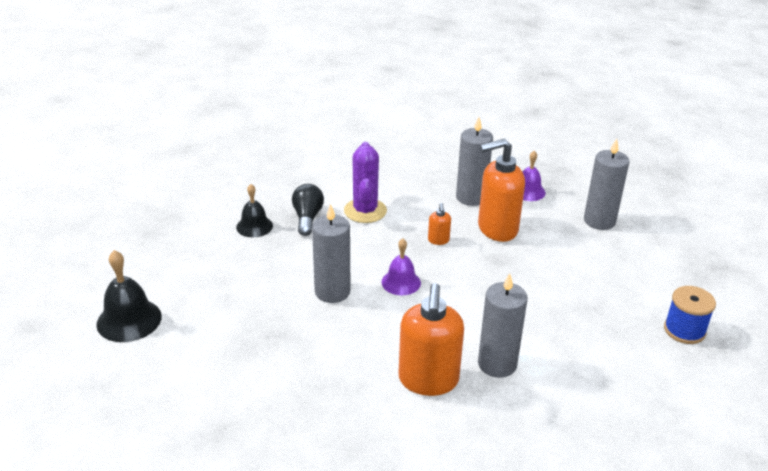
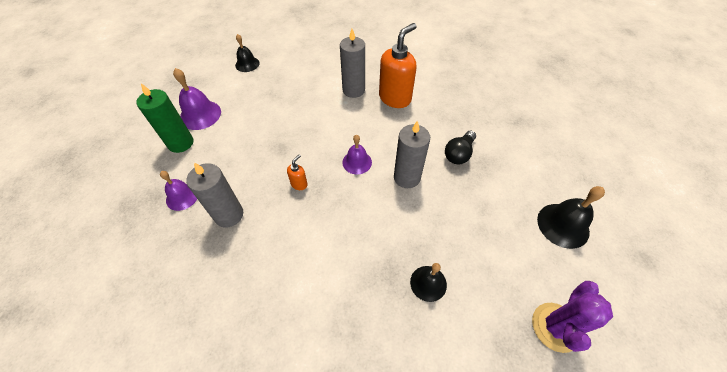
camera: 145 degrees left, 20 degrees up
black light bulb [292,184,324,236] -> black light bulb moved to [445,131,476,164]
purple cactus [344,142,387,223] -> purple cactus moved to [532,281,613,353]
orange soap dispenser [478,139,525,242] -> none
grey candle [584,139,629,230] -> green candle [136,83,193,153]
blue spool [664,286,716,344] -> black bell [235,34,260,72]
none -> purple bell [173,68,221,130]

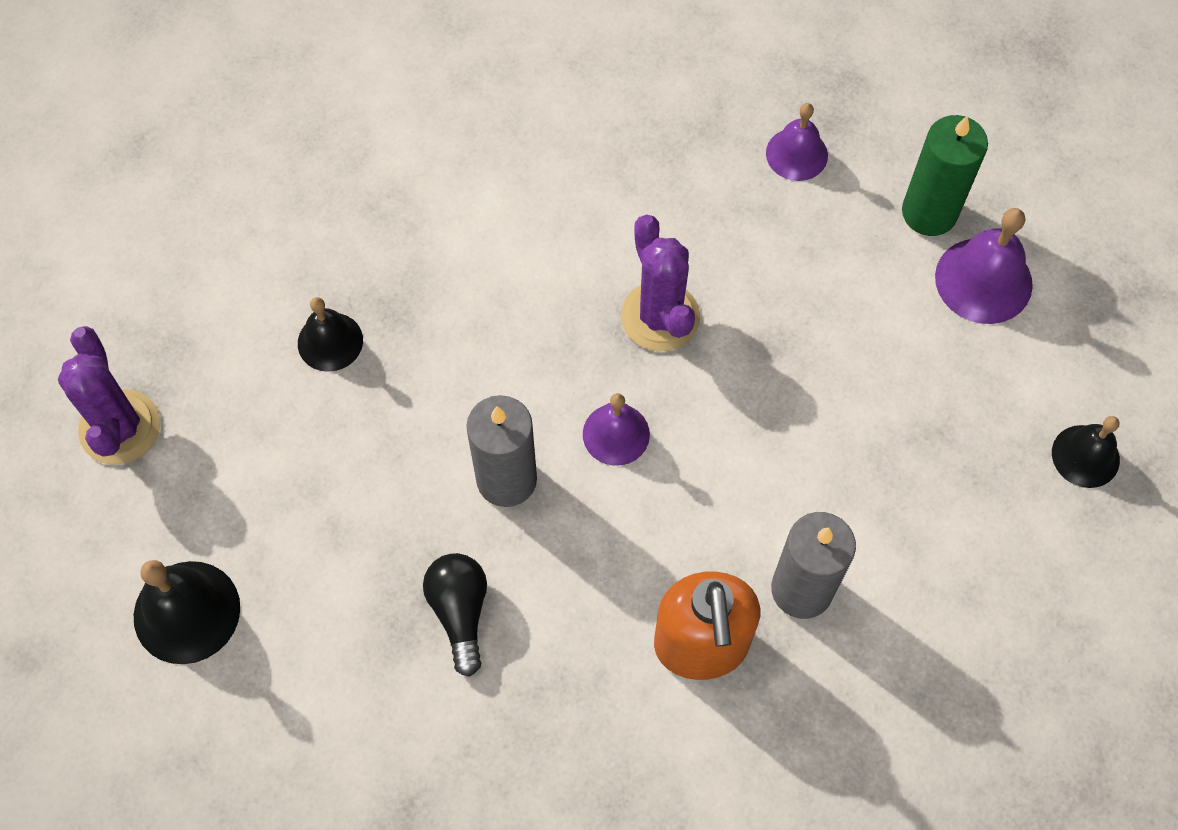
camera: 135 degrees right, 10 degrees up
grey candle [186,162,243,228] -> none
orange soap dispenser [287,154,308,190] -> purple cactus [621,215,700,351]

